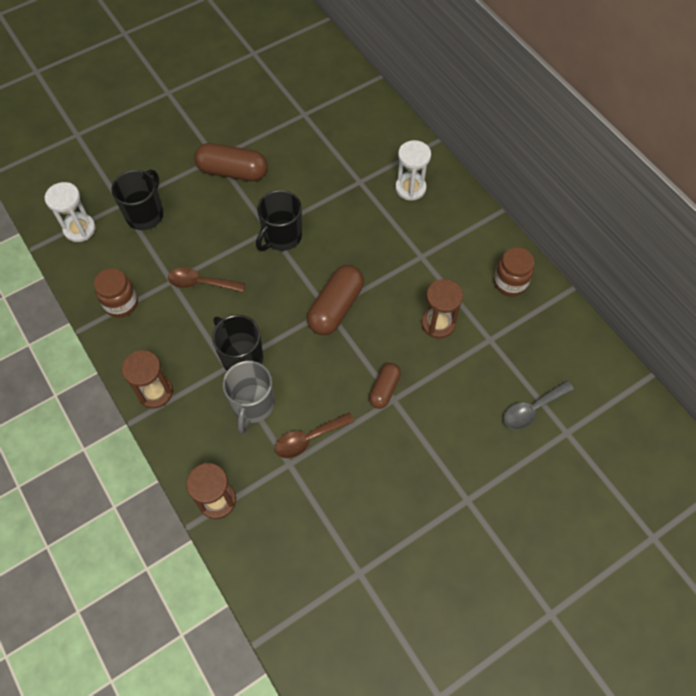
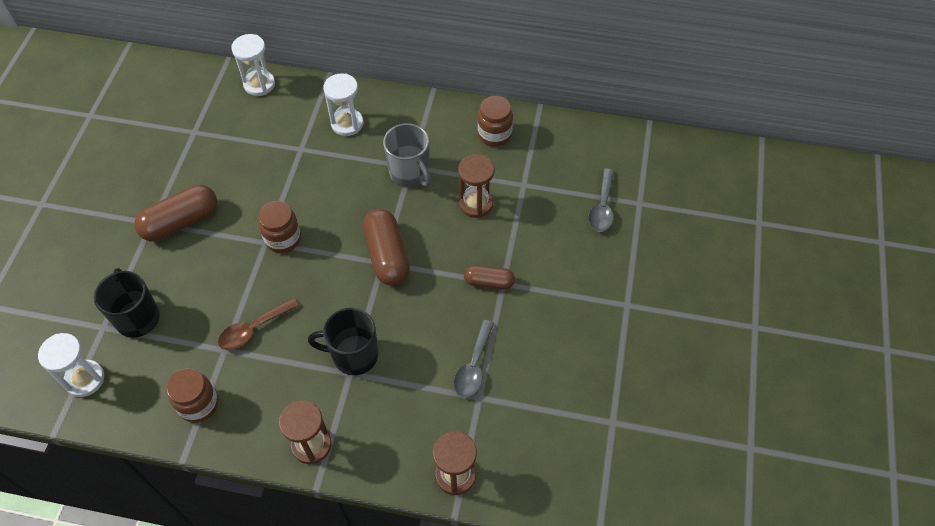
camera: 45 degrees left, 5 degrees down
grey mug [222,361,274,434] -> grey mug moved to [383,123,431,187]
black mug [256,190,302,251] -> brown jar [258,201,301,253]
brown spoon [275,412,355,458] -> grey spoon [454,320,494,398]
brown capsule [369,363,401,409] -> brown capsule turned 60 degrees counterclockwise [464,265,515,289]
none -> white hourglass [232,34,275,96]

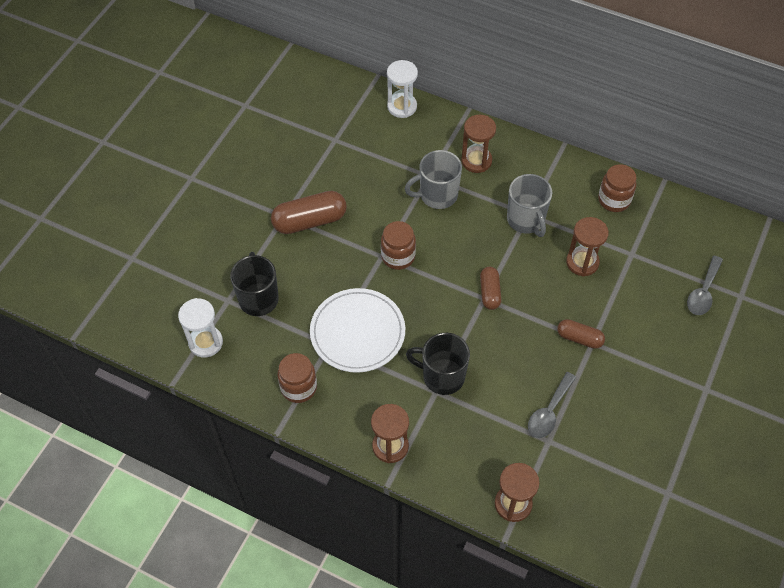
camera: 15 degrees right, 0 degrees up
brown spoon [218,298,299,350] -> white plate [310,288,405,373]
white hourglass [323,73,363,136] -> brown hourglass [461,115,496,173]
brown capsule [363,209,410,286] -> brown capsule [480,267,501,310], size x0.59
none -> grey mug [405,150,462,209]

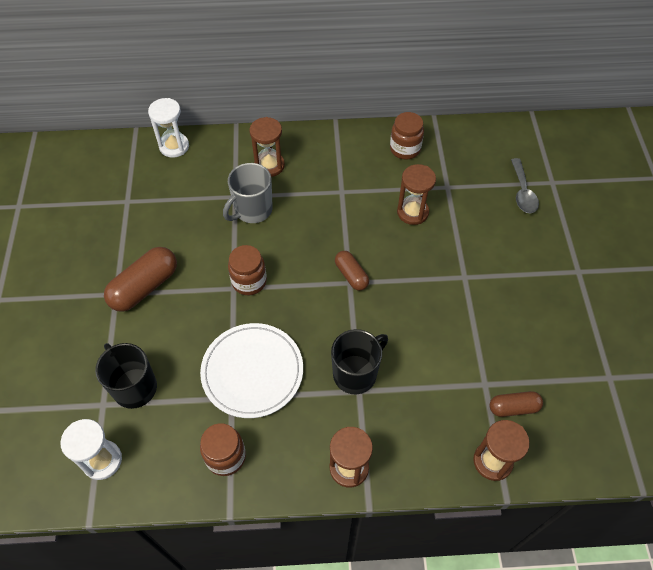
camera: 30 degrees left, 0 degrees up
black mug [406,333,470,395] -> black mug turned 150 degrees clockwise [331,329,388,394]
grey mug [507,174,552,237] -> none
grey spoon [528,372,576,438] -> none
brown capsule [557,319,605,349] -> brown capsule moved to [489,391,543,417]

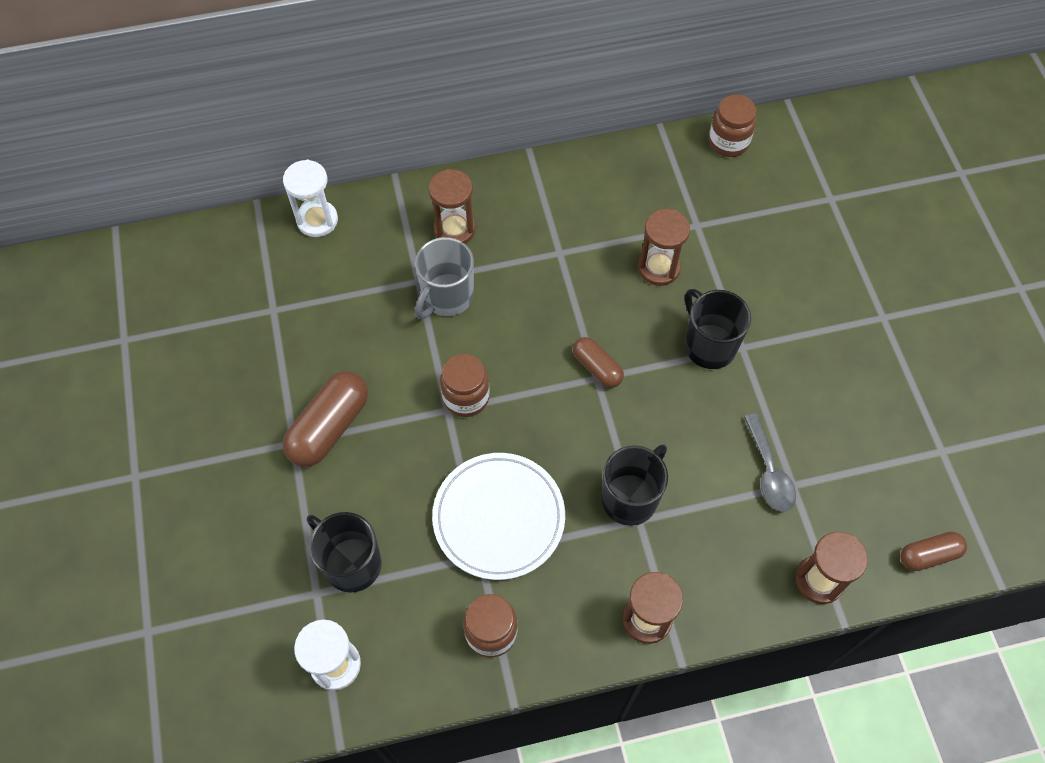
camera: 10 degrees left, 5 degrees up
brown jar [390,112,424,159] -> brown jar moved to [709,95,756,157]
brown capsule [489,391,543,417] -> brown capsule moved to [900,532,967,571]
grey spoon [511,158,539,214] -> grey spoon moved to [744,413,796,512]
none -> black mug [685,289,751,369]

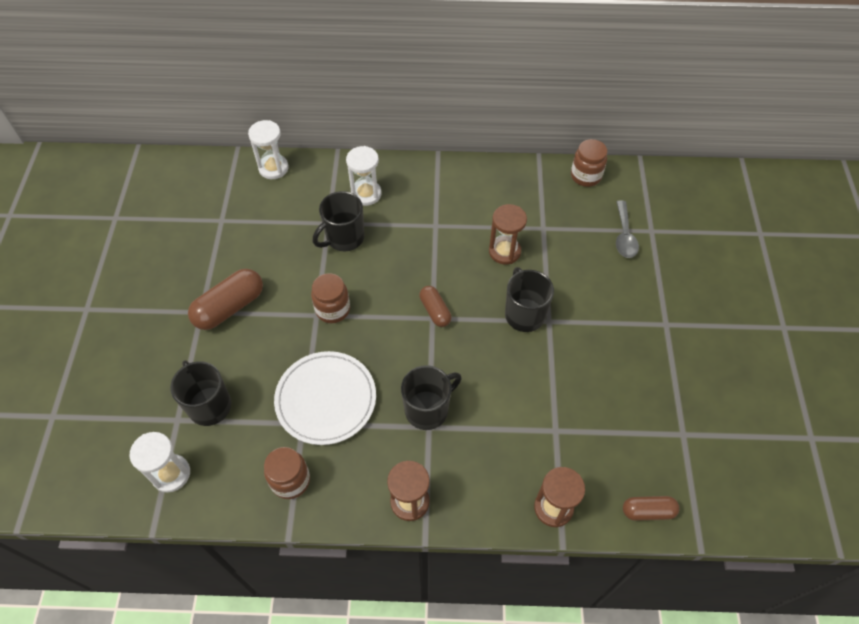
camera: 15 degrees right, 5 degrees down
grey mug [415,237,474,319] -> black mug [313,191,364,251]
brown hourglass [429,169,475,244] -> white hourglass [346,146,381,206]
grey spoon [744,413,796,512] -> grey spoon moved to [616,200,639,258]

